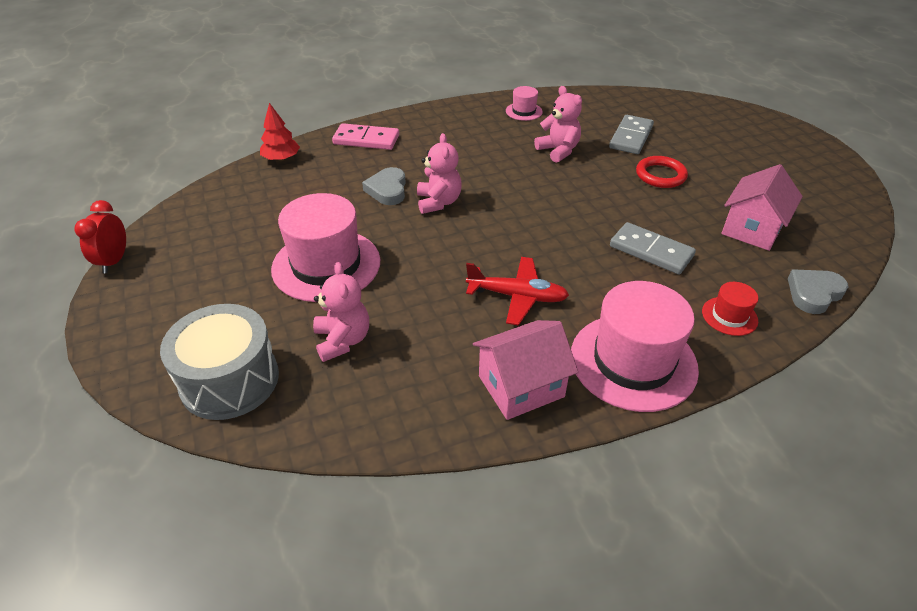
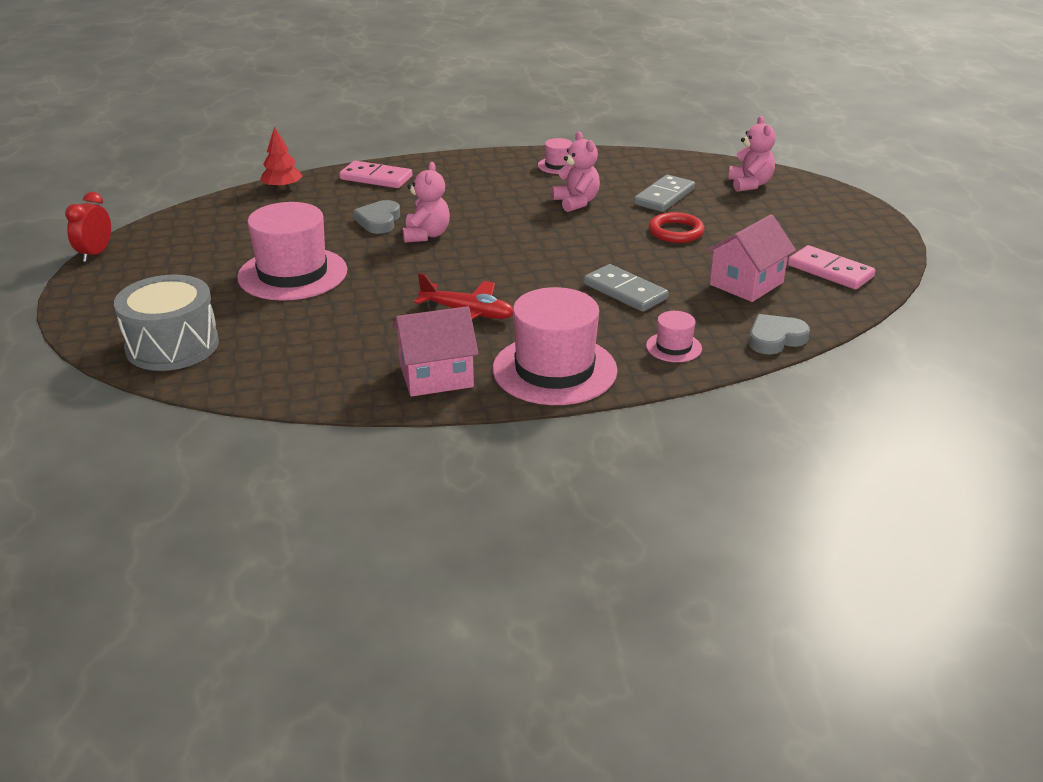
camera: 10 degrees right, 10 degrees down
pink teddy bear [313,262,369,362] -> pink teddy bear moved to [728,116,776,192]
red hat [702,282,758,336] -> pink hat [646,311,702,362]
none -> pink domino [788,245,876,289]

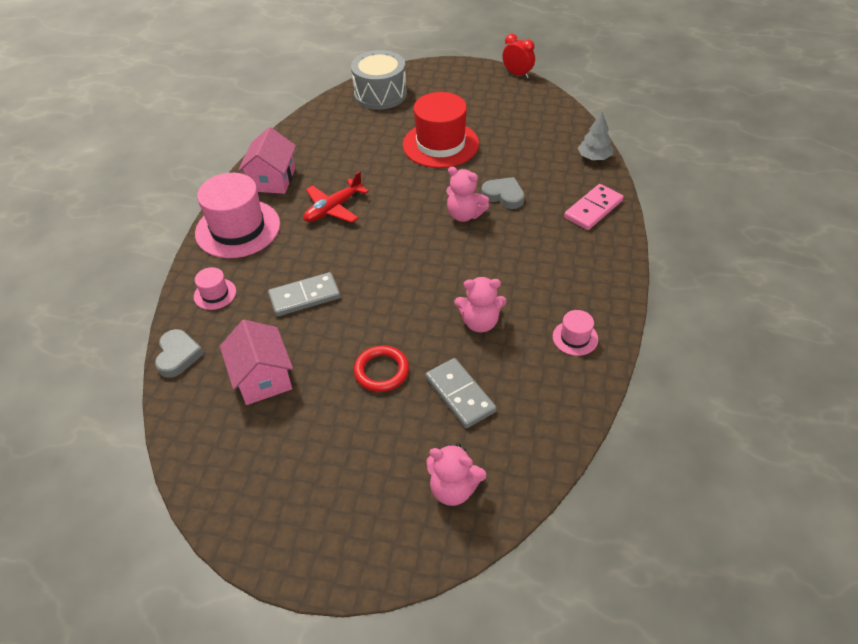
camera: 115 degrees right, 15 degrees up
pink hat [237,202,347,301] -> red hat [403,92,479,168]
red tree [260,127,303,190] -> grey tree [578,112,613,160]
pink domino [788,245,876,289] -> none

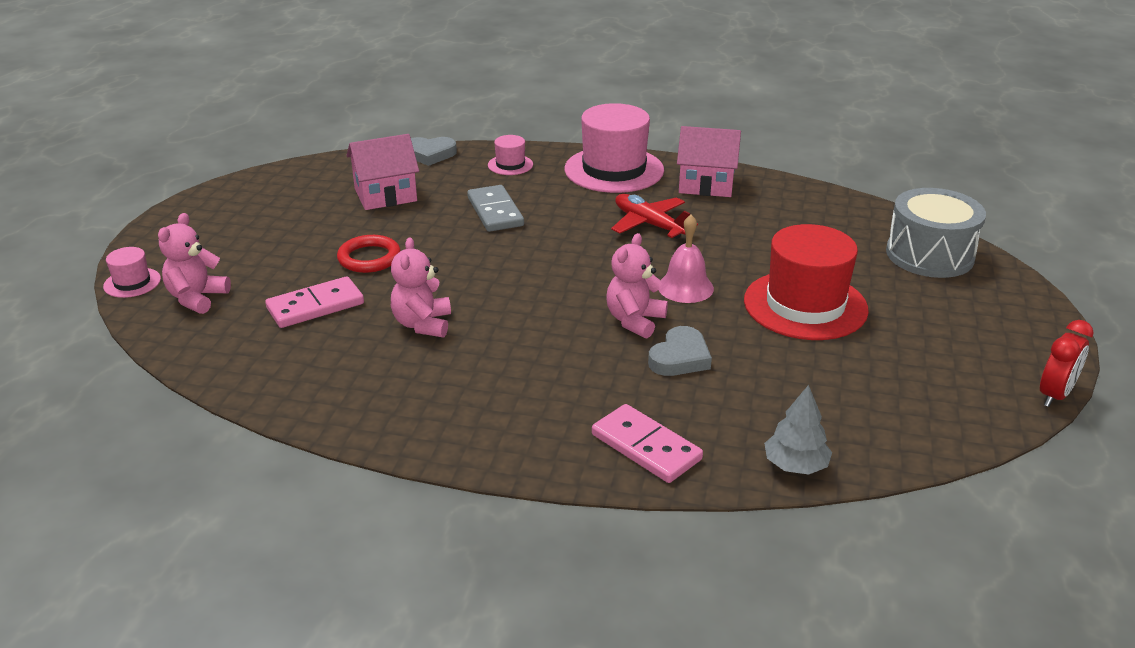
camera: 90 degrees right, 15 degrees down
grey domino [425,358,497,428] -> pink domino [265,276,364,328]
pink hat [553,310,598,356] -> pink hat moved to [103,247,161,298]
none -> pink bell [658,215,714,303]

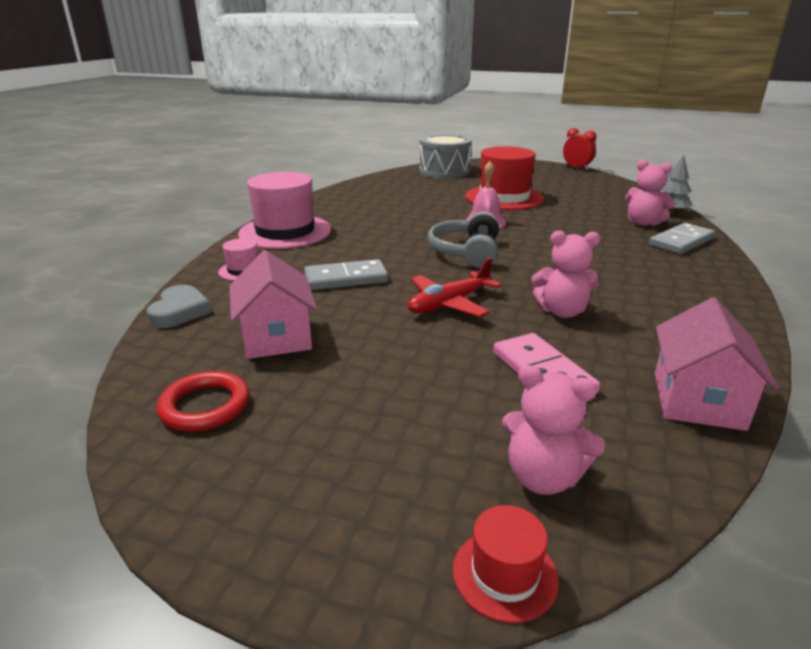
camera: 85 degrees left, 5 degrees down
pink hat [103,247,161,298] -> red hat [453,505,559,623]
red ring [337,235,401,273] -> red ring moved to [157,371,249,432]
pink domino [592,404,703,483] -> grey domino [649,223,715,254]
pink teddy bear [606,233,668,338] -> pink teddy bear moved to [625,159,675,226]
red plane [611,194,698,239] -> red plane moved to [408,257,502,317]
grey heart [648,326,712,376] -> none
pink house [677,126,741,197] -> pink house moved to [655,297,779,431]
none -> grey headphones [428,212,499,268]

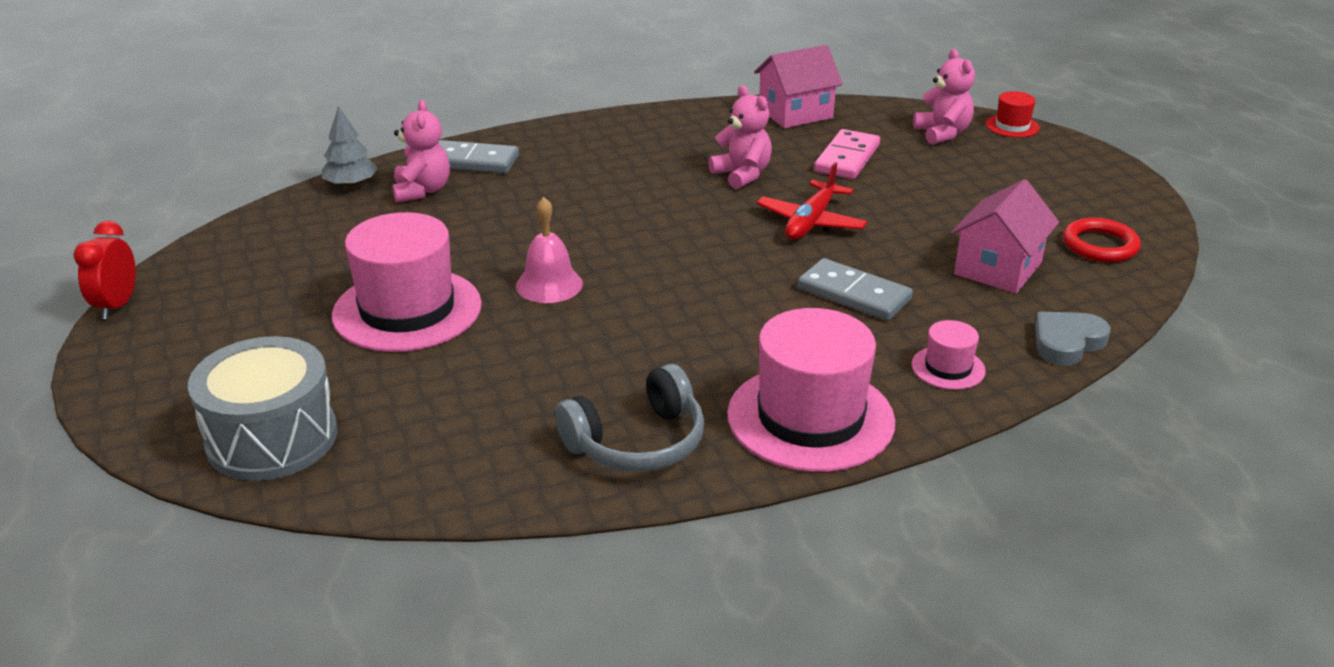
camera: 130 degrees left, 5 degrees up
red plane [408,257,502,317] -> red plane turned 105 degrees clockwise [756,162,868,240]
grey headphones [428,212,499,268] -> grey headphones moved to [555,364,704,472]
red hat [465,146,544,210] -> pink hat [332,212,482,352]

